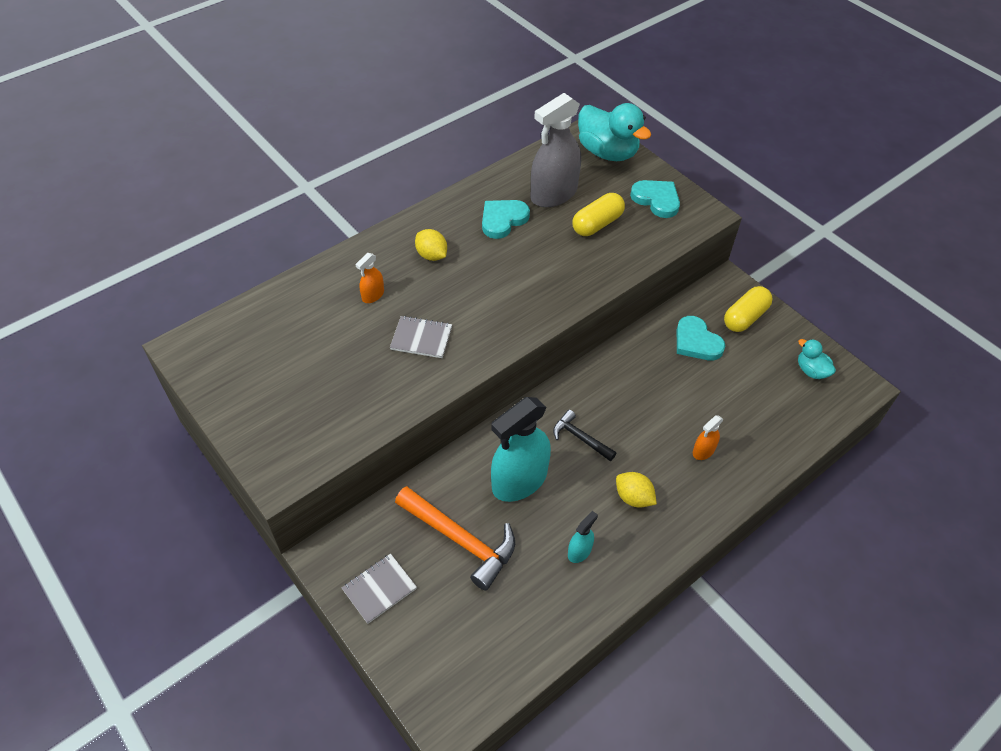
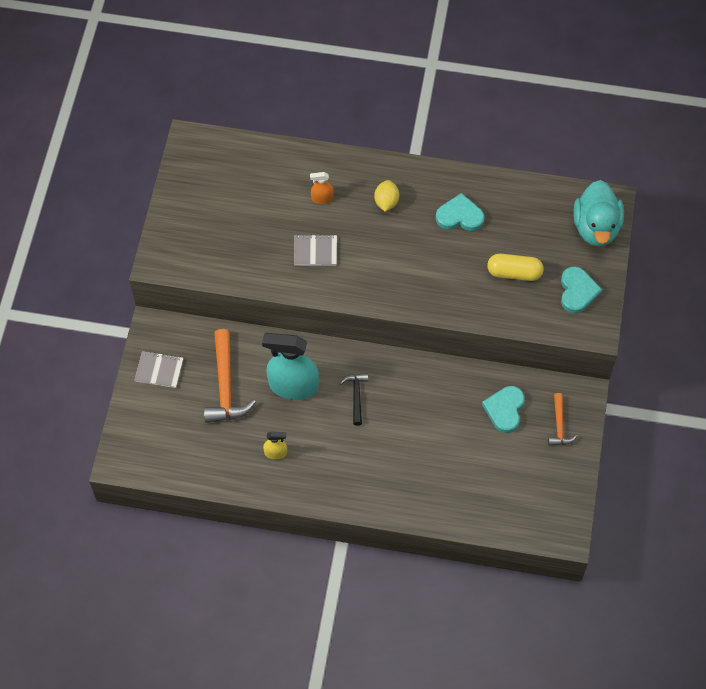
camera: 50 degrees right, 10 degrees up
grey notebook [390,316,452,358] -> grey notebook turned 60 degrees counterclockwise [294,234,337,265]
grey spray bottle [531,93,581,207] -> none
turquoise spray bottle [568,511,598,563] -> yellow spray bottle [263,432,287,459]
yellow lemon [616,472,657,508] -> none
orange spray bottle [693,415,723,460] -> none
yellow capsule [724,286,773,332] -> orange hammer [548,393,577,446]
turquoise duck [798,339,836,379] -> none

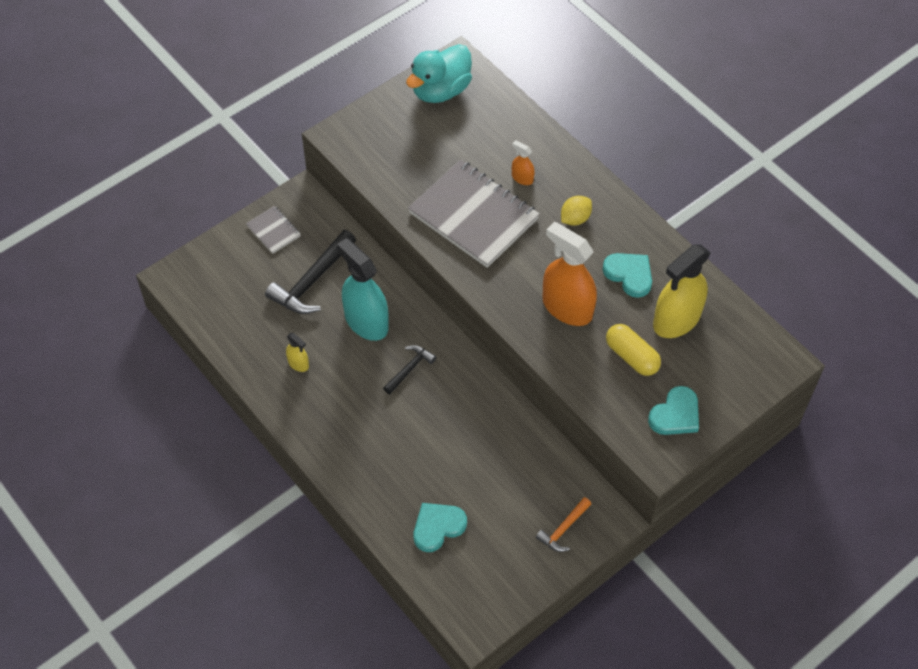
camera: 40 degrees right, 5 degrees down
orange hammer [204,329,256,423] -> black hammer [265,230,356,314]
grey notebook [294,234,337,265] -> grey notebook [408,160,540,268], size x2.21
turquoise heart [482,386,525,433] -> turquoise heart moved to [414,503,467,552]
turquoise duck [573,180,624,247] -> turquoise duck moved to [406,44,472,103]
none -> orange spray bottle [542,222,597,326]
none -> yellow spray bottle [653,244,711,338]

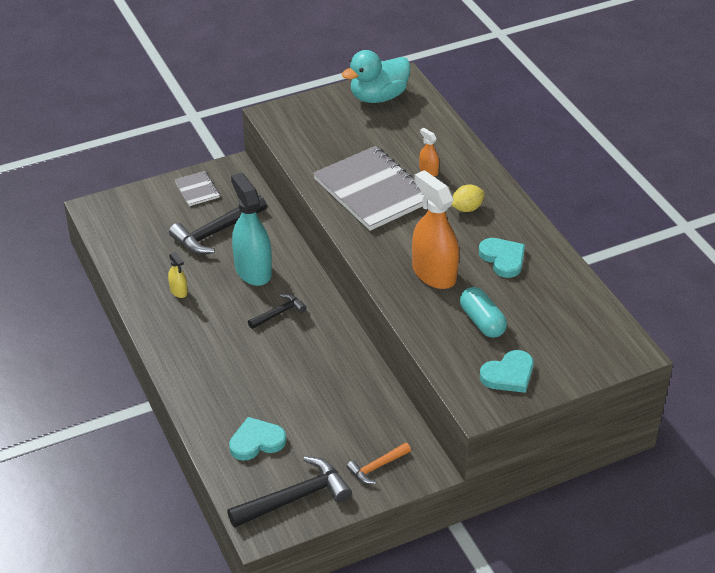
camera: 15 degrees right, 15 degrees down
yellow capsule [606,324,661,376] -> turquoise capsule [460,287,507,338]
yellow spray bottle [653,244,711,338] -> none
none -> black hammer [227,456,352,528]

